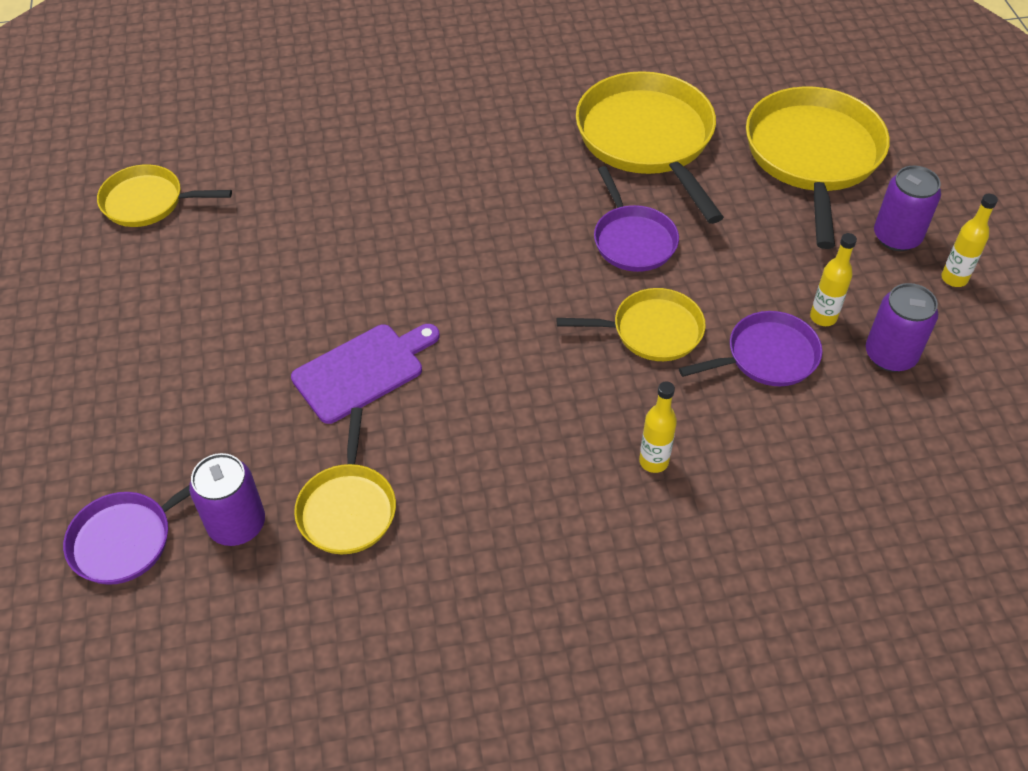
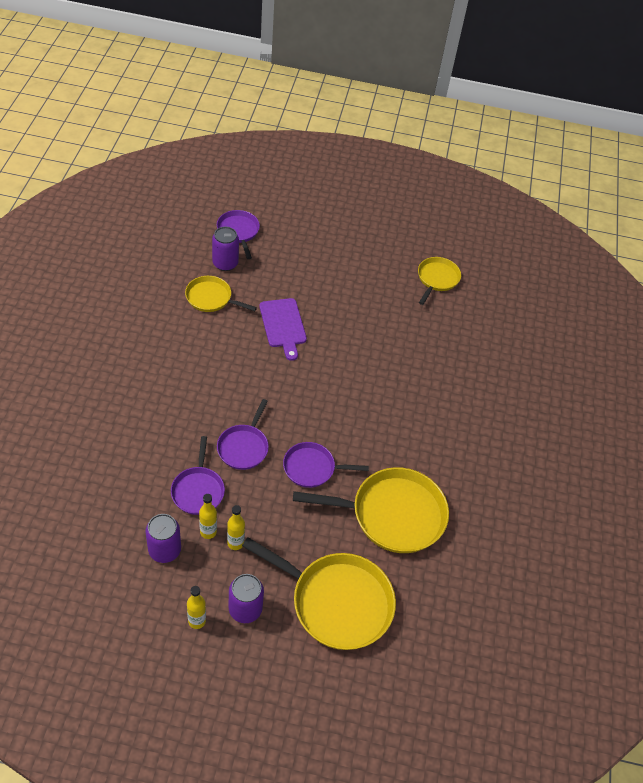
camera: 105 degrees right, 0 degrees up
yellow pan [557,288,706,361] -> purple pan [217,399,269,470]
yellow bottle [639,381,677,473] -> yellow bottle moved to [227,505,245,550]

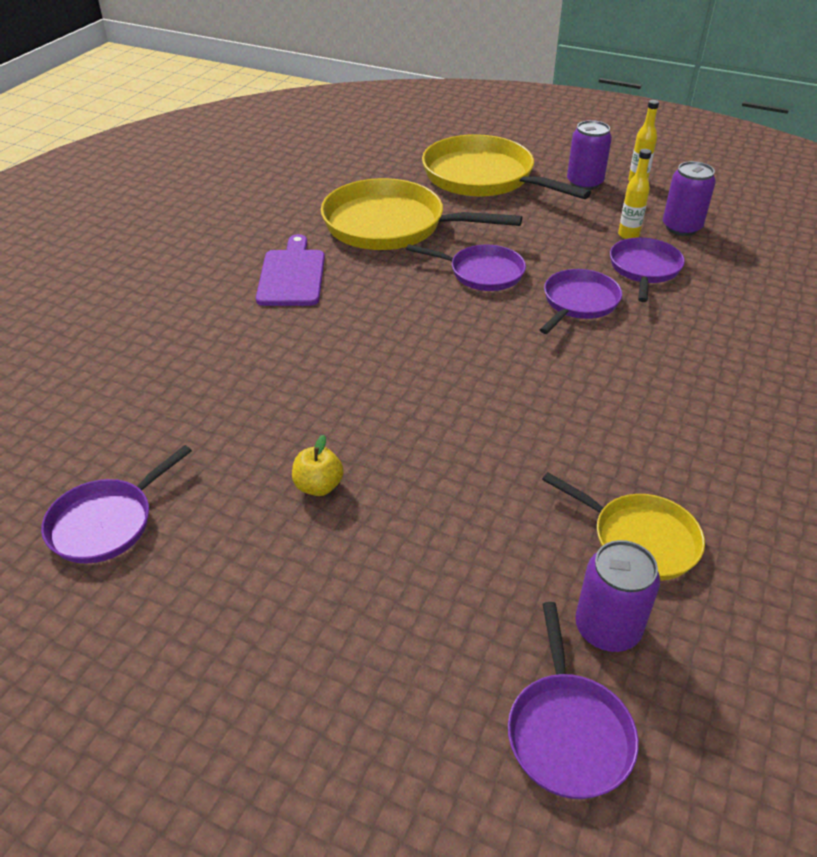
camera: 160 degrees left, 10 degrees down
yellow bottle [227,505,245,550] -> none
purple cutting board [259,298,307,361] -> purple cutting board moved to [256,234,325,306]
yellow pan [418,257,461,305] -> purple pan [41,445,192,564]
none -> yellow apple [292,435,344,496]

